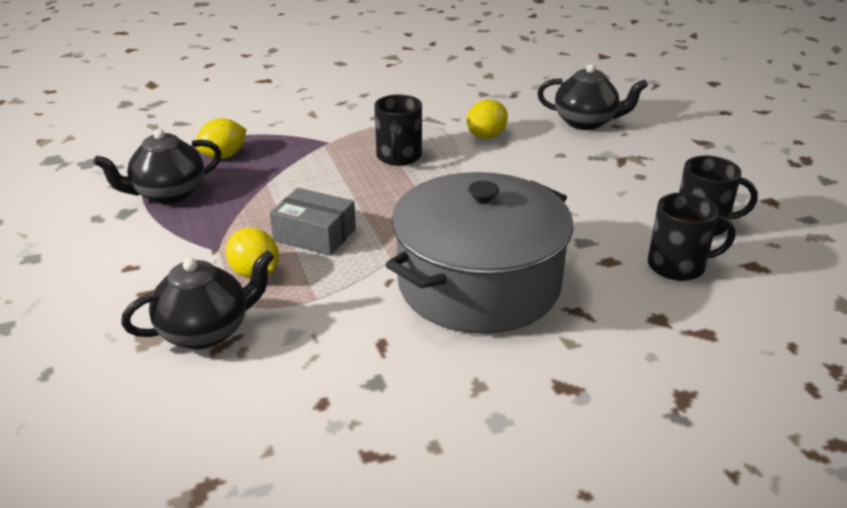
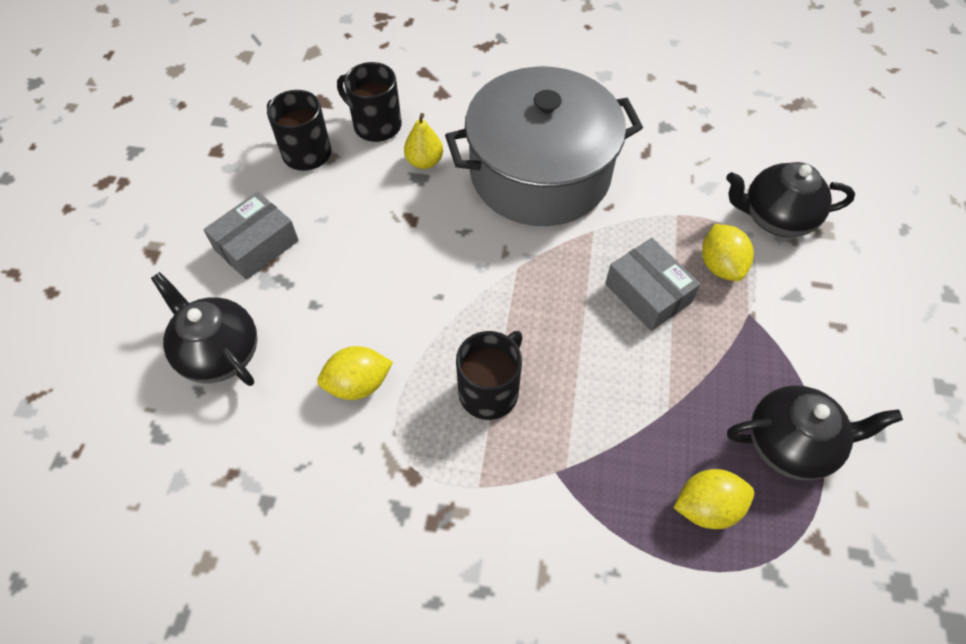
camera: 150 degrees left, 25 degrees up
none -> grey box [203,192,299,280]
none -> yellow pear [404,113,443,169]

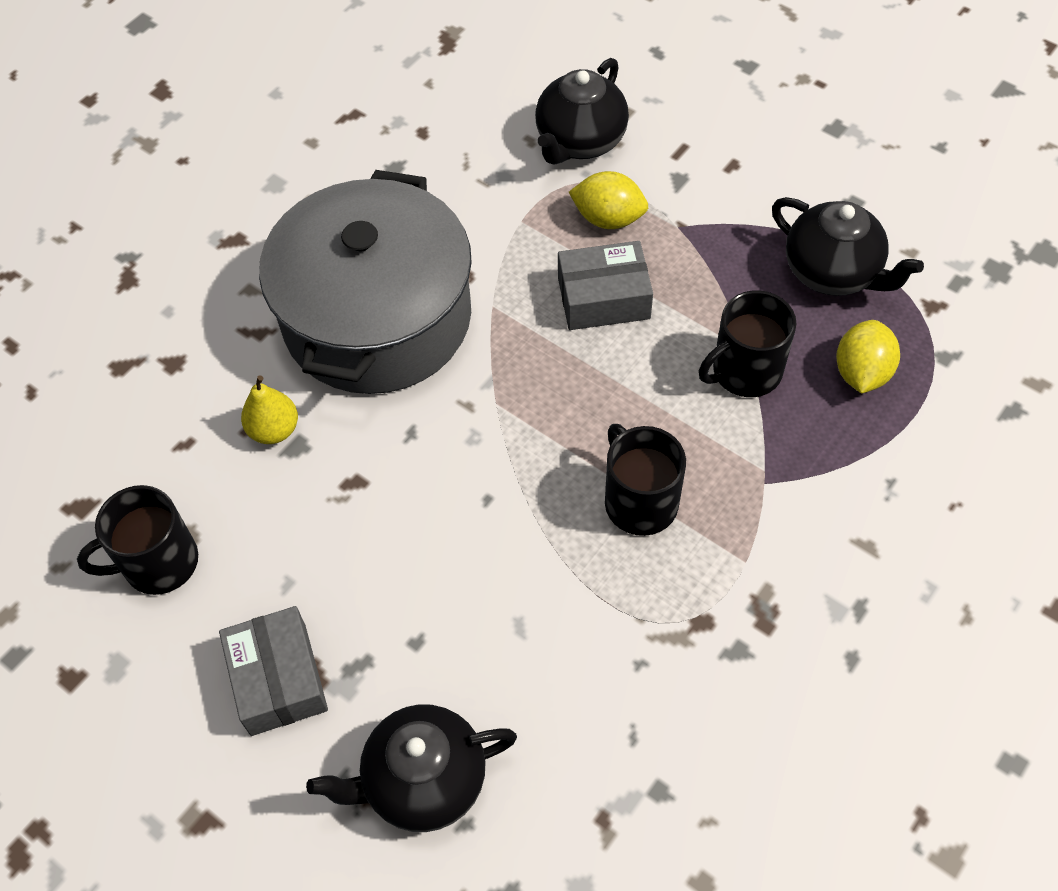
camera: 60 degrees left, 0 degrees up
yellow lemon [317,346,393,400] -> none
black mug [337,62,402,142] -> black mug moved to [699,291,796,397]
black teapot [727,385,903,481] -> black teapot turned 105 degrees clockwise [772,197,924,296]

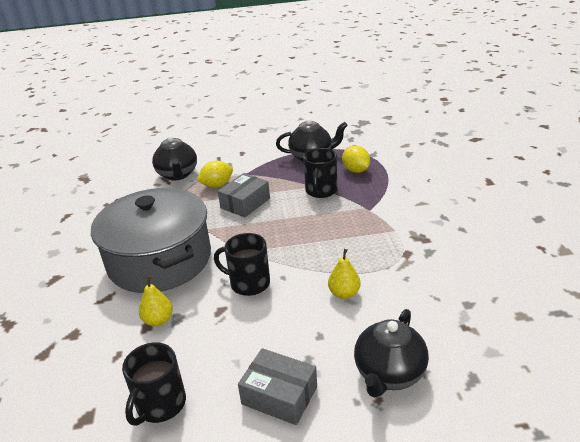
camera: 45 degrees left, 25 degrees down
black mug [605,424,686,536] -> black mug moved to [214,233,270,296]
none -> yellow pear [328,249,360,299]

